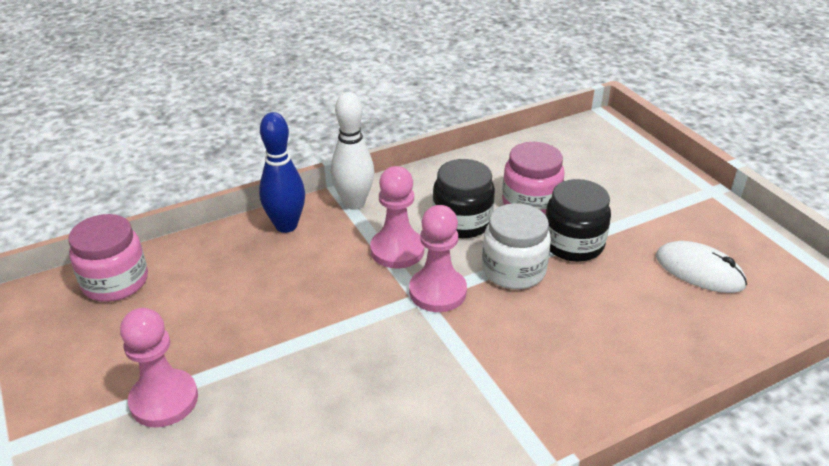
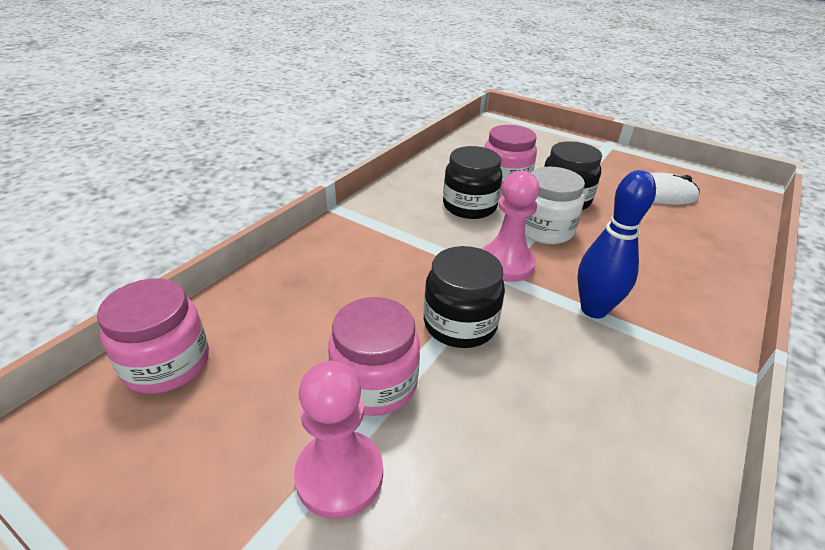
camera: 30 degrees left, 0 degrees up
blue bowling pin [259,112,305,233] -> blue bowling pin moved to [577,170,656,318]
white bowling pin [331,92,374,210] -> none
pink pawn [370,166,424,269] -> none
none -> pink jar [328,297,420,416]
none -> black jar [423,246,505,348]

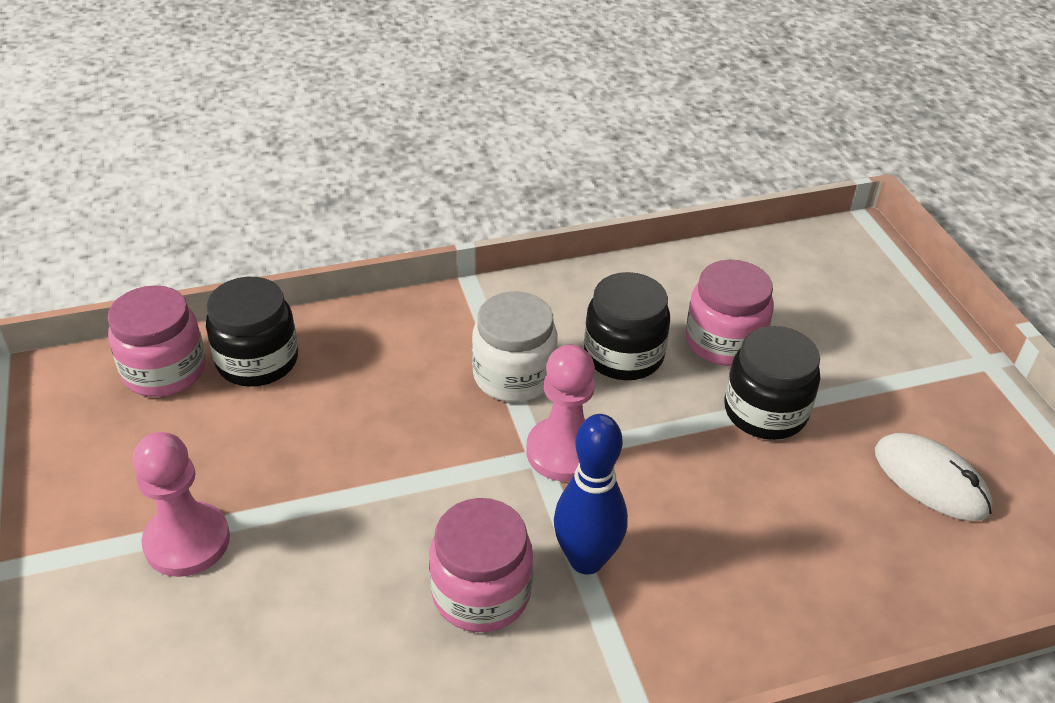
camera: 40 degrees right, 5 degrees up
pink jar [328,297,420,416] -> pink jar moved to [429,498,533,632]
black jar [423,246,505,348] -> black jar moved to [206,277,298,387]
white jar [525,167,585,244] -> white jar moved to [472,292,558,402]

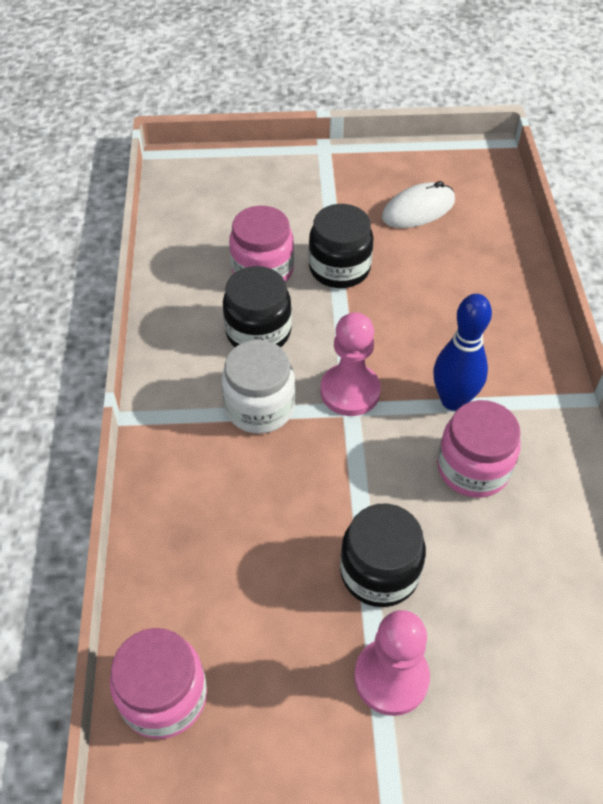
camera: 75 degrees left, 10 degrees up
black jar [206,277,298,387] -> black jar moved to [340,504,426,607]

